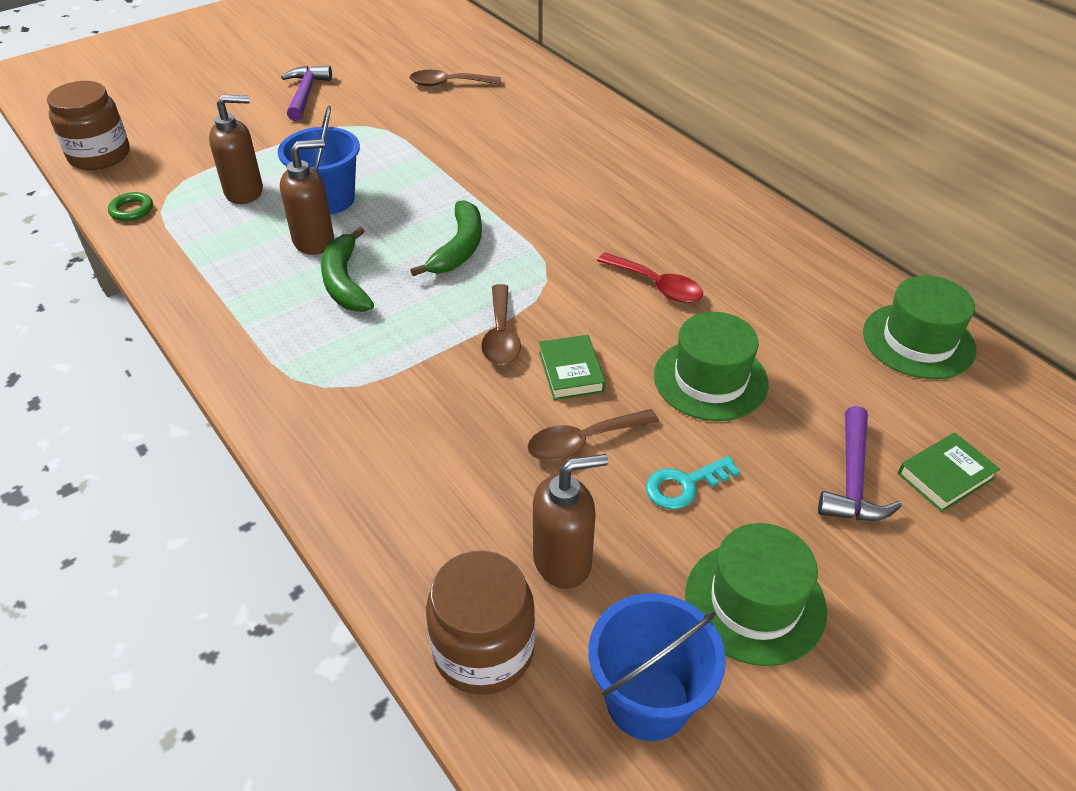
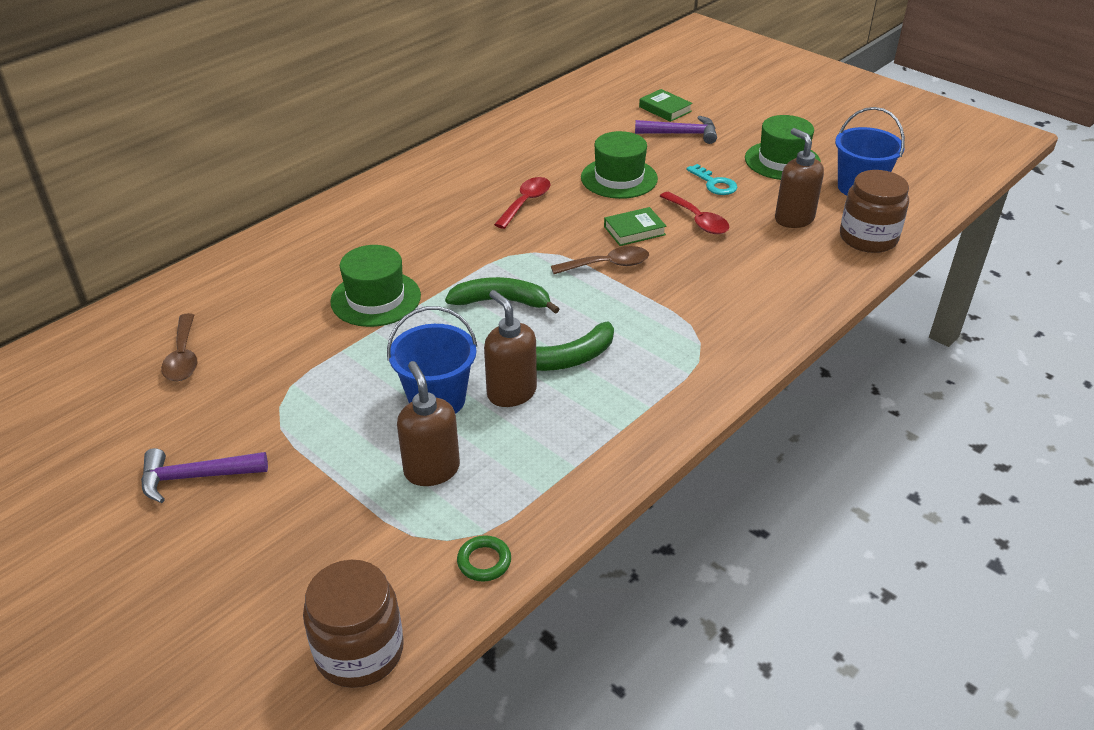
camera: 100 degrees left, 5 degrees down
brown spoon [528,409,659,461] -> red spoon [660,192,730,234]
green hat [863,275,977,379] -> green hat moved to [330,245,421,327]

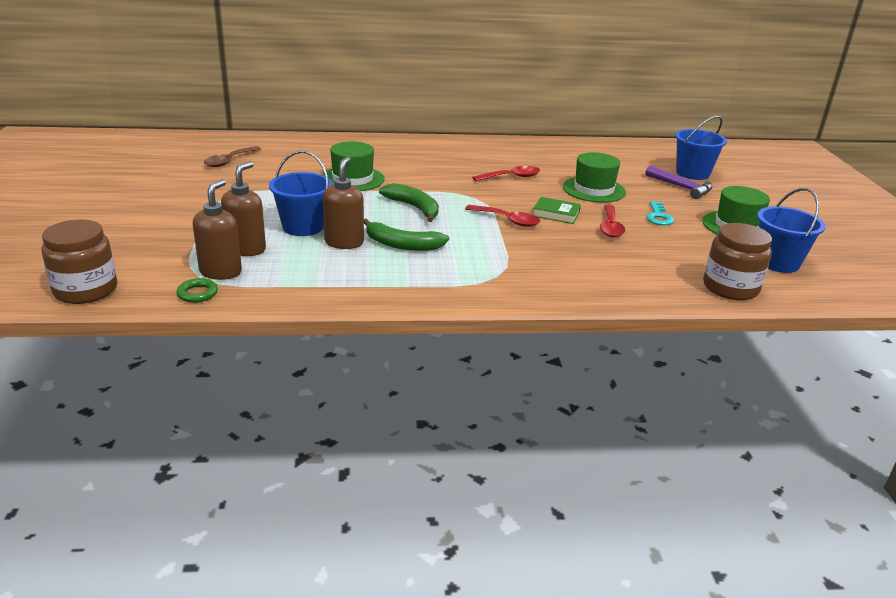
camera: 40 degrees right, 10 degrees down
purple hammer [141,448,268,503] -> none
brown spoon [551,246,649,274] -> red spoon [465,205,540,227]
green book [639,89,693,122] -> blue bucket [675,115,727,180]
brown soap dispenser [775,128,824,228] -> brown soap dispenser moved to [193,179,242,280]

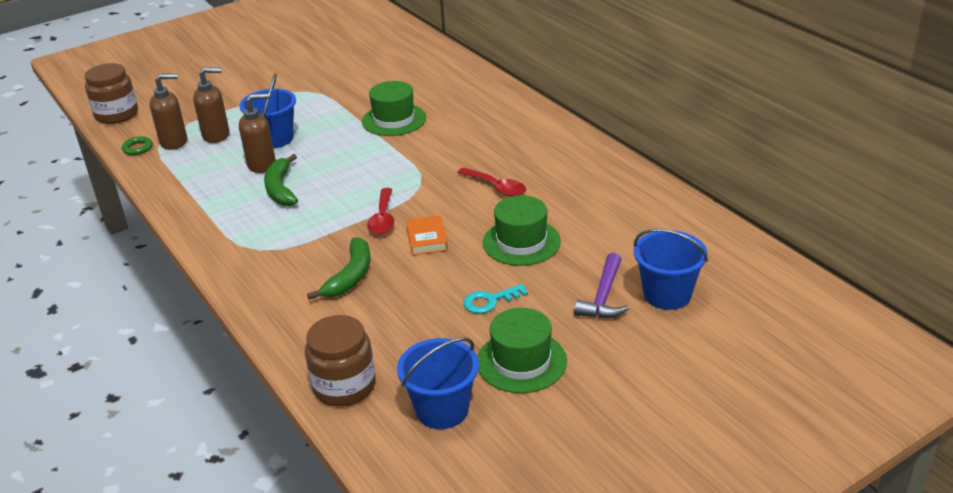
camera: 65 degrees right, 5 degrees up
brown spoon [204,146,261,167] -> none
green banana [379,183,439,222] -> green banana moved to [307,237,370,300]
green book [533,197,581,224] -> orange book [406,215,448,255]
red spoon [600,205,625,237] -> none

